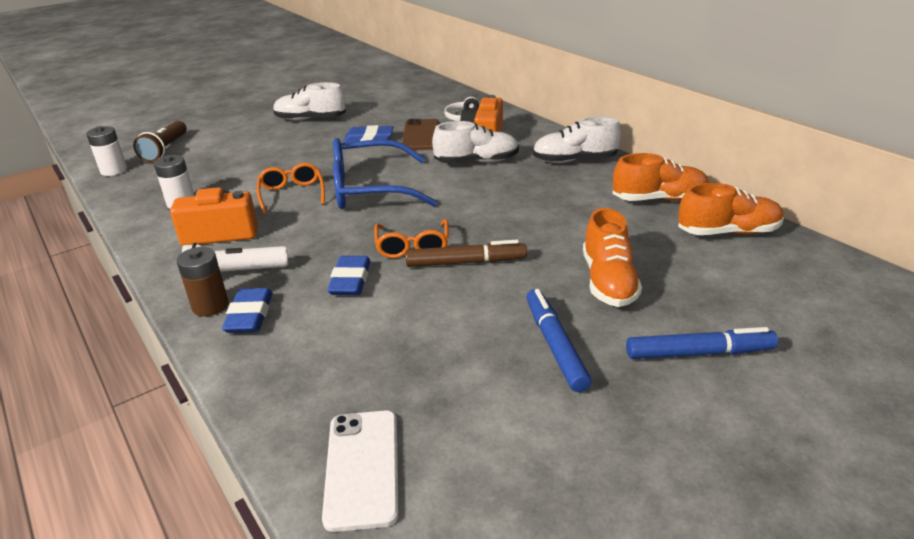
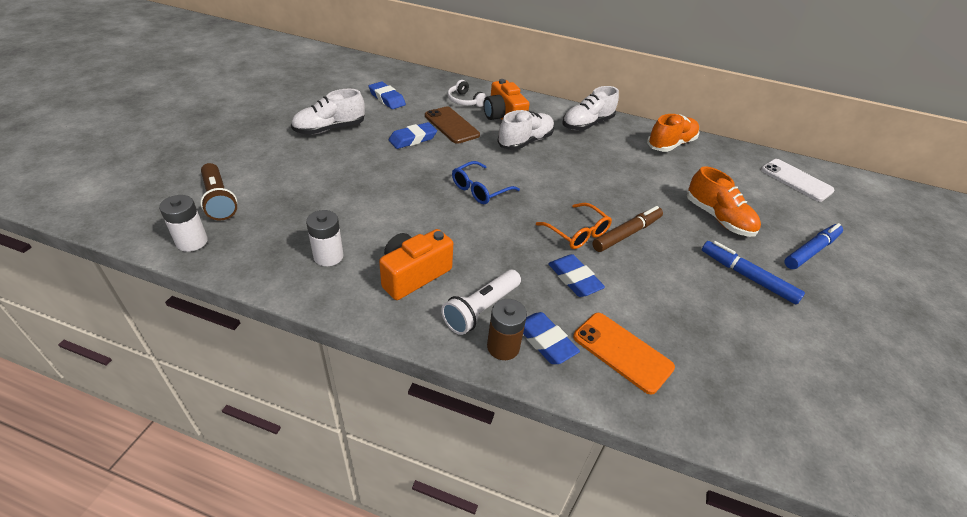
camera: 40 degrees left, 10 degrees up
orange glasses [257,163,325,214] -> none
white phone [322,410,399,532] -> white phone moved to [761,159,835,202]
blue glasses [333,138,437,209] -> blue glasses [452,161,520,204], size x0.56
orange shoe [678,183,784,235] -> none
none -> blue eraser [369,81,406,109]
none -> orange phone [573,313,675,394]

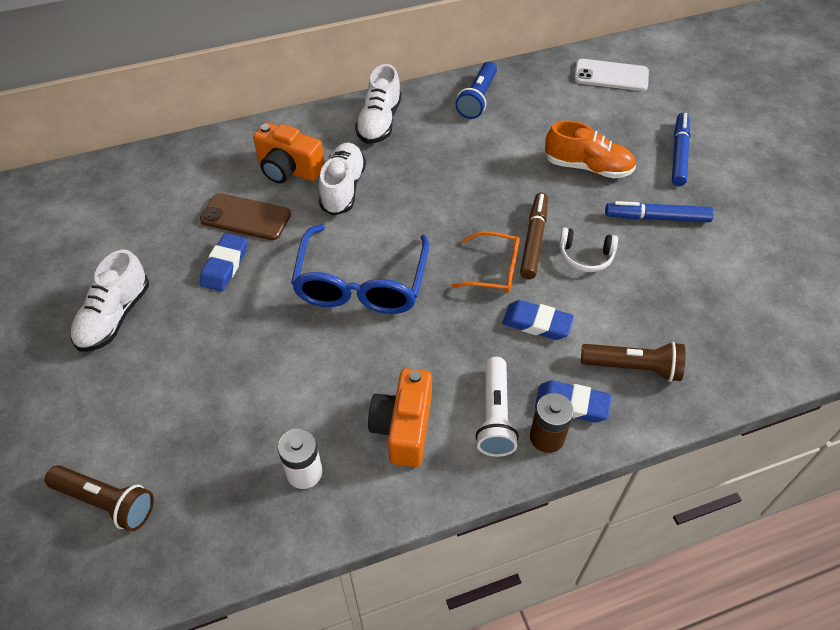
camera: 35 degrees left, 10 degrees up
white battery [159,195,208,252] -> none
blue eraser [369,81,406,109] -> none
white headphones [448,80,487,107] -> white headphones moved to [559,228,618,272]
blue glasses [452,161,520,204] -> blue glasses [291,224,429,314], size x1.77
orange phone [573,313,675,394] -> brown flashlight [581,342,686,382]
orange shoe [647,114,700,152] -> blue flashlight [455,62,497,119]

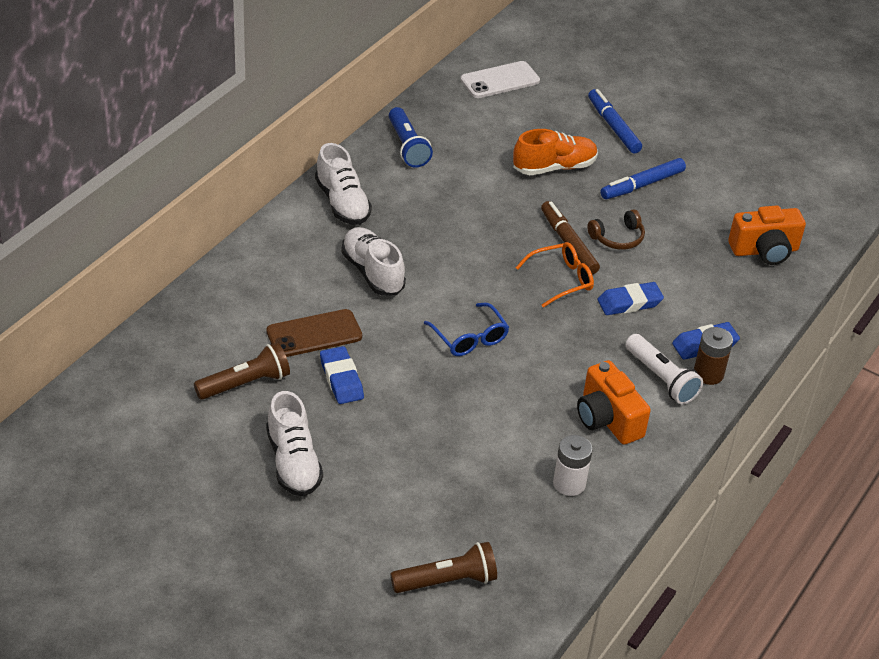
camera: 40 degrees left, 10 degrees down
orange camera [253,122,325,183] -> orange camera moved to [728,205,806,265]
blue glasses [291,224,429,314] -> blue glasses [424,303,509,356], size x0.56
white headphones [559,228,618,272] -> brown headphones [587,209,645,250]
brown flashlight [581,342,686,382] -> brown flashlight moved to [194,342,290,400]

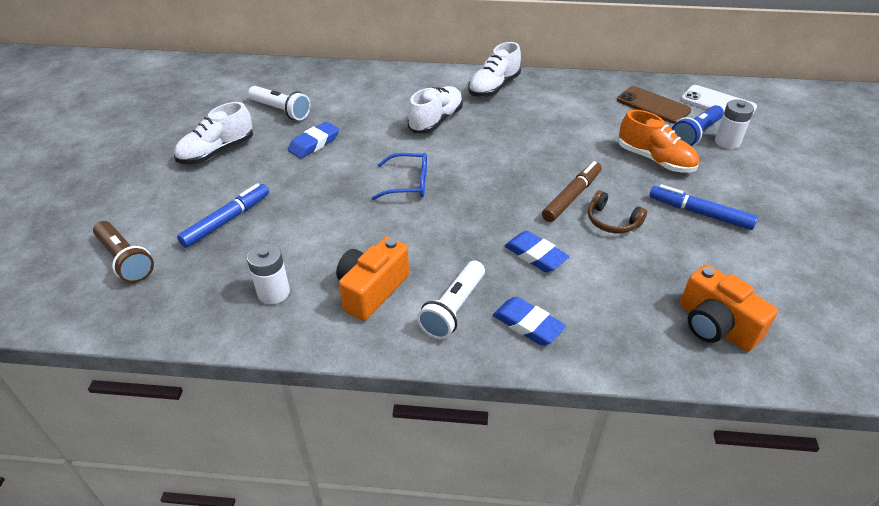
camera: 65 degrees right, 0 degrees up
brown flashlight [194,342,290,400] -> white flashlight [248,86,311,120]
brown phone [266,309,362,357] -> brown phone moved to [617,86,691,124]
blue flashlight [389,107,433,167] -> blue flashlight moved to [672,105,724,146]
blue glasses [424,303,509,356] -> blue glasses turned 120 degrees counterclockwise [371,153,427,200]
orange glasses [515,242,594,308] -> none
blue marker [588,89,642,154] -> blue marker moved to [177,183,269,248]
brown battery [694,327,733,385] -> none
none -> white battery [715,100,754,149]

